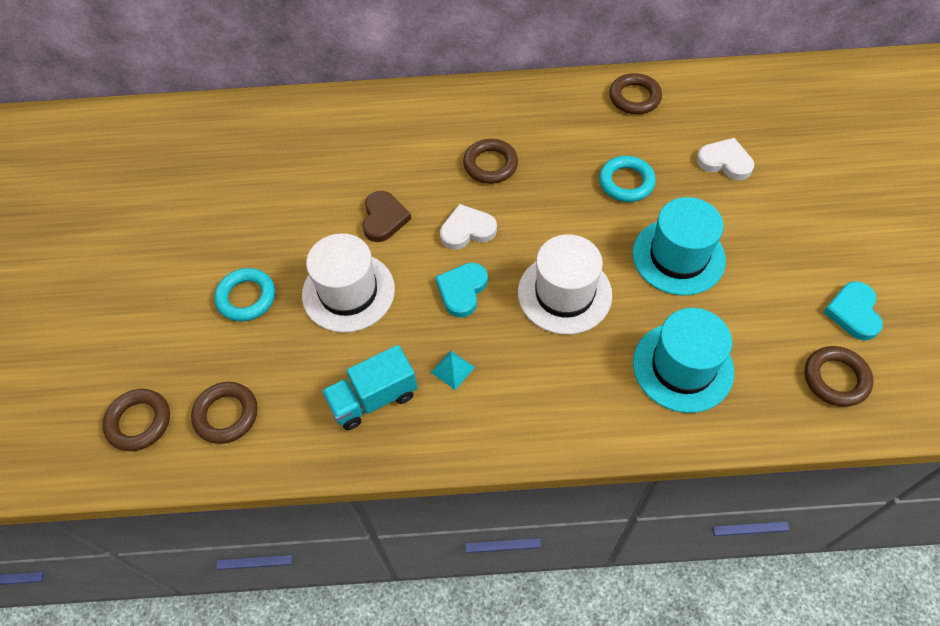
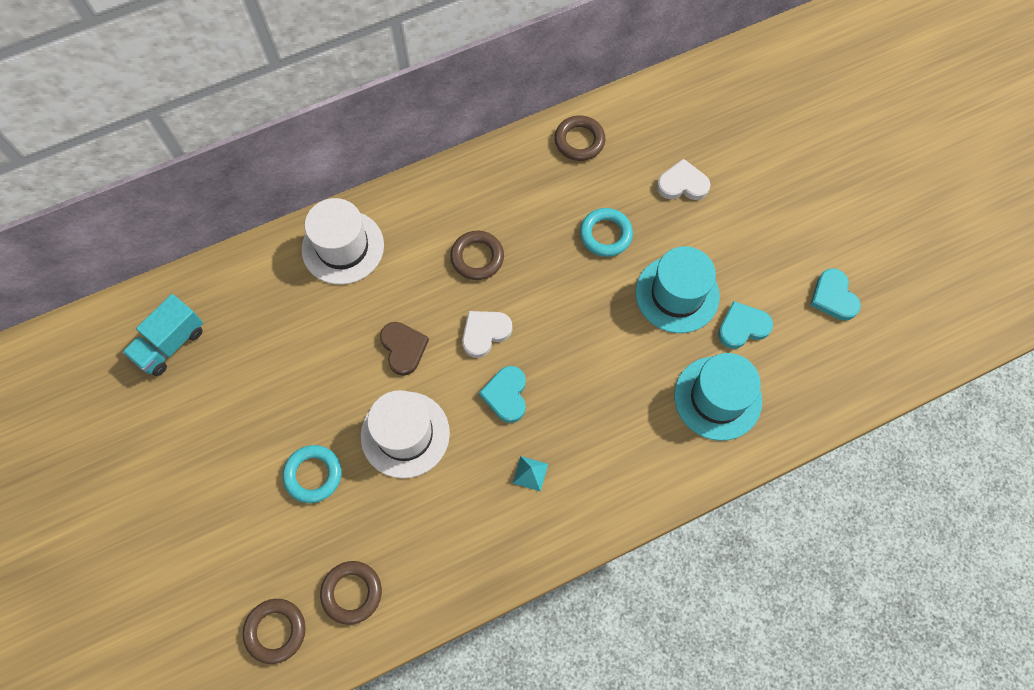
camera: 25 degrees left, 10 degrees up
turquoise truck [322,345,417,430] -> turquoise truck moved to [123,294,203,376]
white hat [518,234,612,335] -> white hat moved to [301,198,384,285]
brown ring [804,346,874,407] -> none
none -> turquoise heart [718,301,773,349]

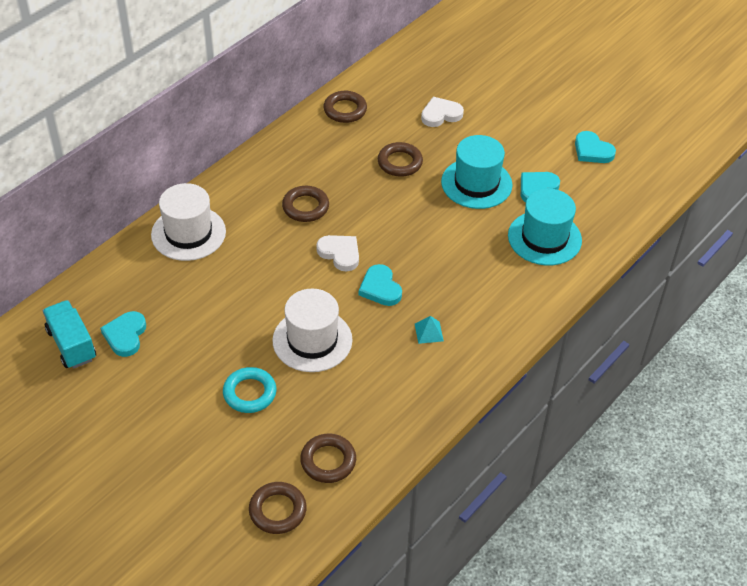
camera: 25 degrees left, 20 degrees down
turquoise truck [123,294,203,376] -> turquoise truck turned 135 degrees clockwise [43,300,96,369]
brown heart [380,322,429,376] -> none
white heart [462,311,512,358] -> white heart turned 105 degrees clockwise [316,235,359,272]
turquoise ring [580,208,633,257] -> brown ring [378,142,423,177]
none -> turquoise heart [100,311,146,357]

